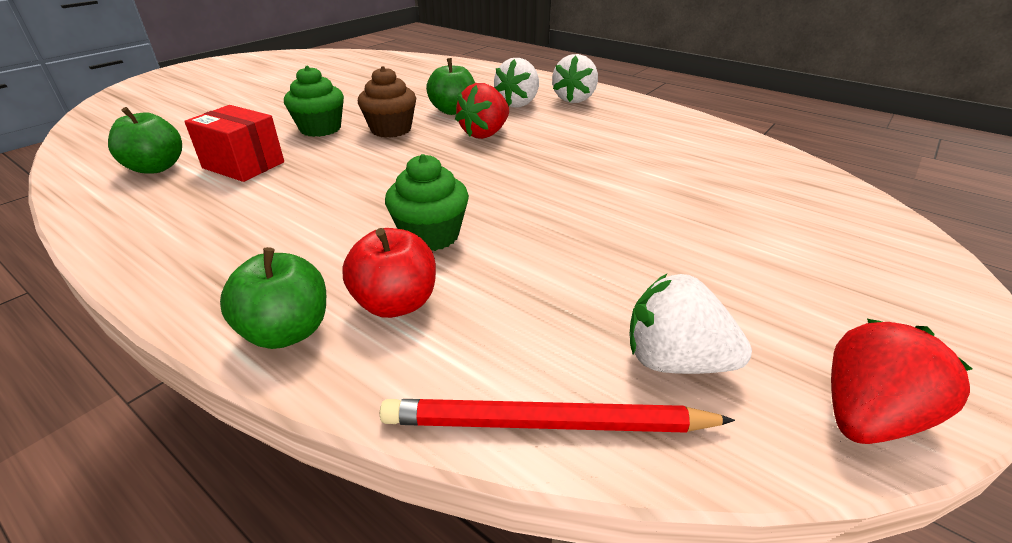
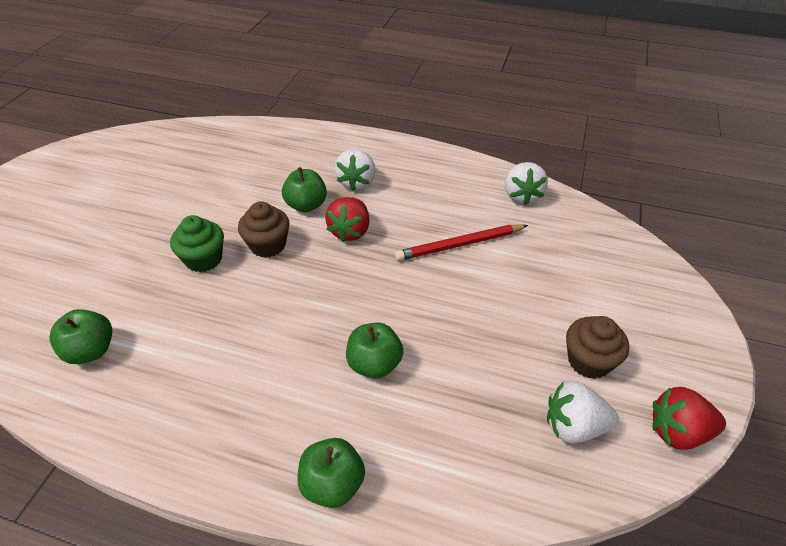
camera: 20 degrees left, 10 degrees up
red box [184,105,284,182] -> none
red apple [342,228,436,318] -> none
red pencil [380,399,735,433] -> red pencil moved to [395,225,528,261]
green cupcake [385,154,469,251] -> green apple [346,322,403,379]
white strawberry [552,54,598,103] -> white strawberry moved to [505,162,548,205]
red strawberry [831,319,972,444] -> red strawberry turned 120 degrees counterclockwise [653,387,726,450]
none -> brown cupcake [566,316,629,379]

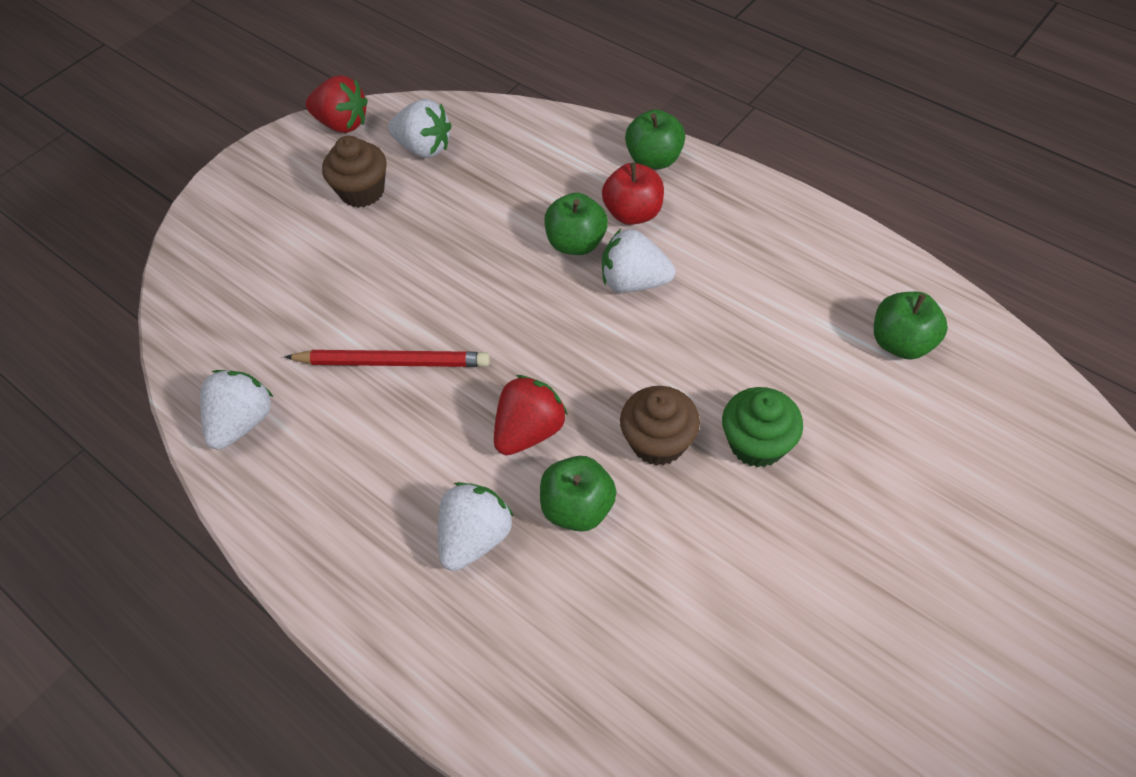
camera: 155 degrees left, 10 degrees up
none -> red apple [602,162,664,225]
none -> white strawberry [602,229,676,293]

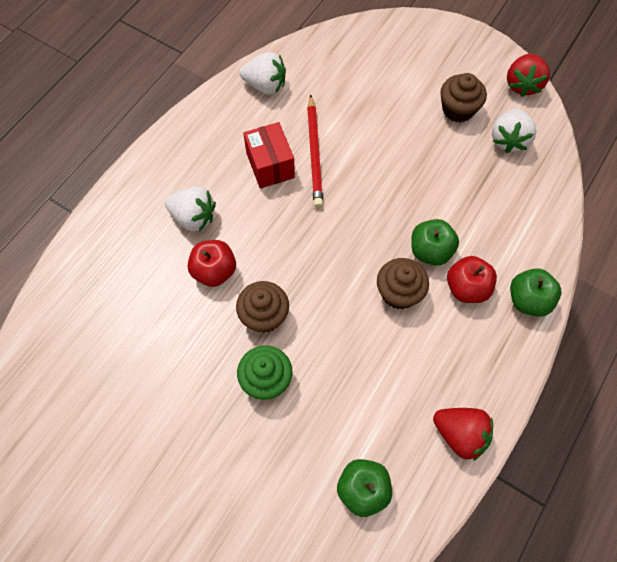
camera: 80 degrees right, 10 degrees up
red strawberry [494,375,568,455] -> red strawberry moved to [433,408,493,461]
green apple [540,456,617,532] -> red apple [188,240,236,287]
white strawberry [602,229,676,293] -> brown cupcake [377,258,429,309]
none -> red box [243,122,295,189]

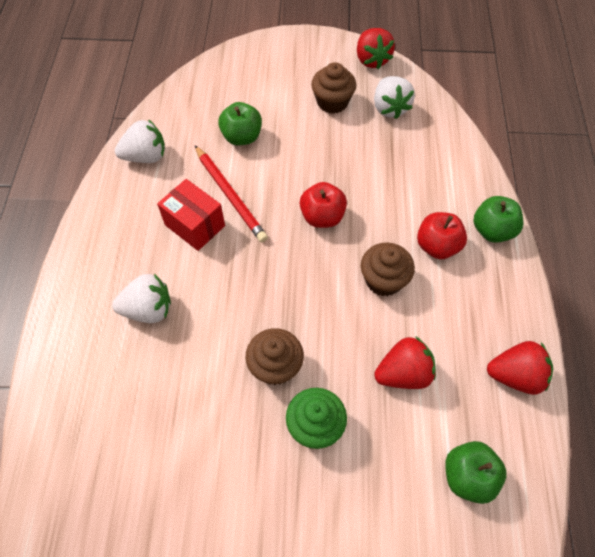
camera: 30 degrees left, 5 degrees down
red apple [188,240,236,287] -> red apple moved to [300,182,347,228]
green apple [411,219,459,266] -> green apple moved to [218,102,262,145]
none -> red strawberry [374,336,436,389]

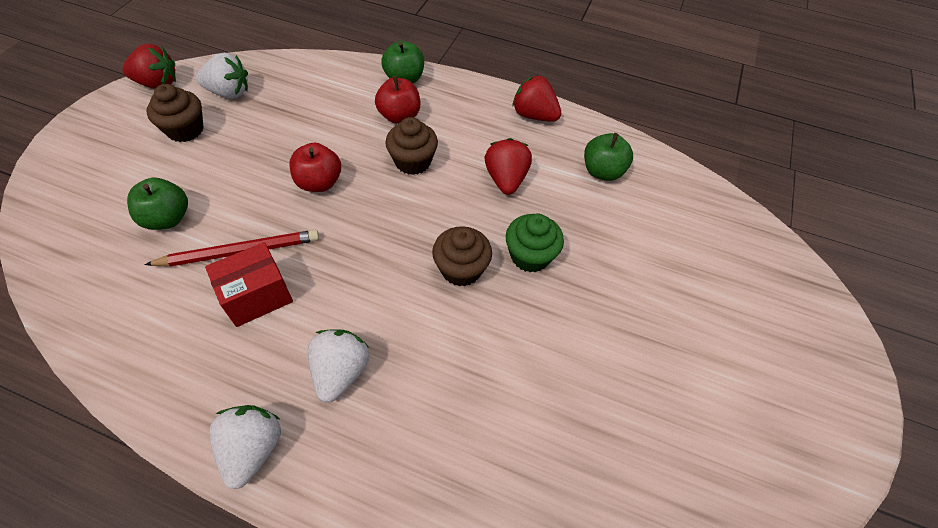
camera: 75 degrees left, 5 degrees down
white strawberry [115,119,165,163] -> white strawberry moved to [209,405,281,489]
red strawberry [487,341,553,395] -> red strawberry turned 75 degrees counterclockwise [512,75,561,122]

